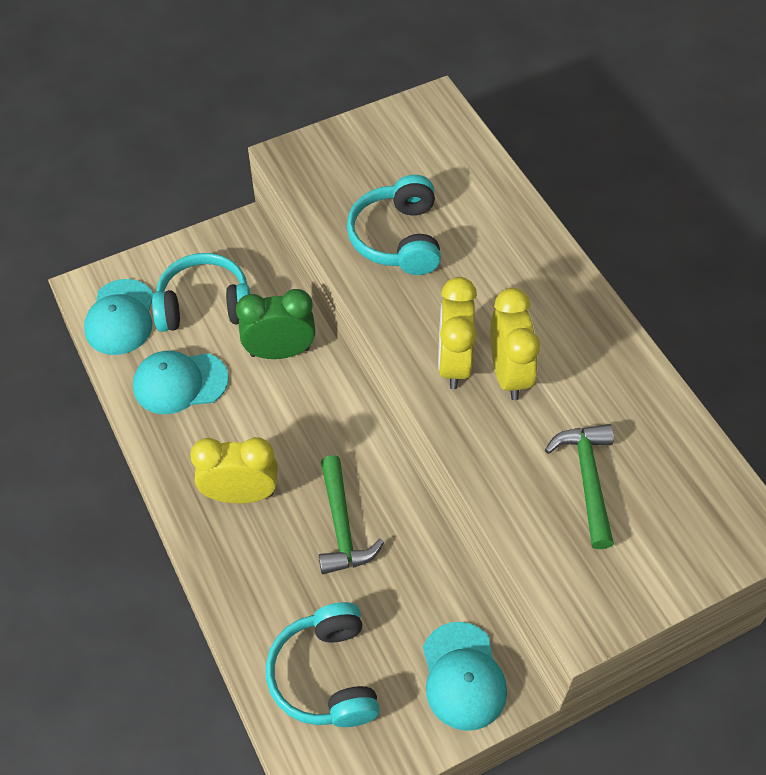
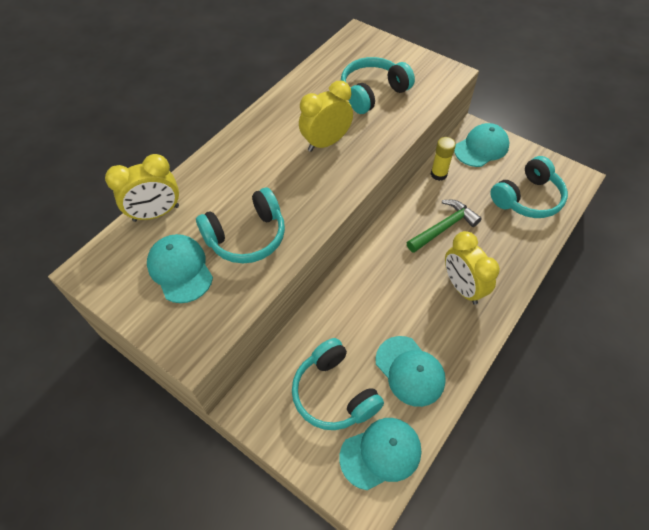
camera: 115 degrees left, 0 degrees up
green clock [236,289,315,359] -> none
yellow clock [438,277,477,389] -> yellow clock moved to [105,154,179,222]
green hammer [545,424,614,549] -> turquoise headphones [341,57,415,114]
none -> turquoise cap [147,234,213,303]
none -> yellow glue stick [431,137,456,181]

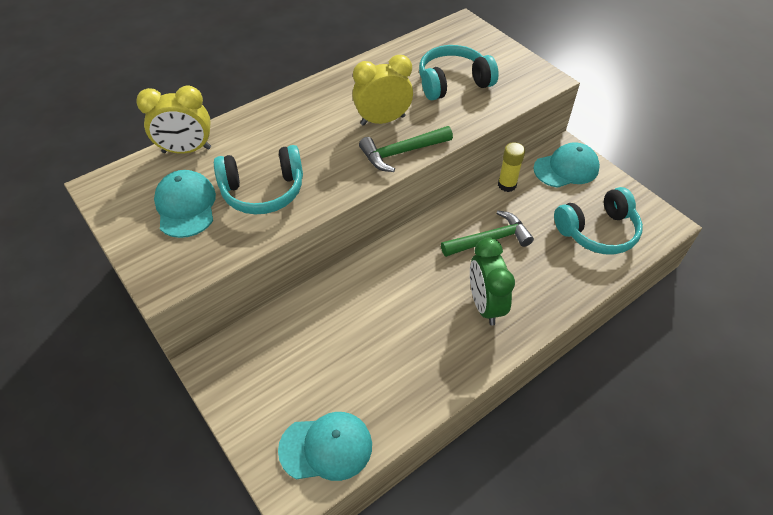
camera: 15 degrees right, 5 degrees down
turquoise headphones [292,338,384,430] -> none
turquoise cap [375,336,446,407] -> none
yellow clock [445,231,500,305] -> green clock [470,237,515,326]
none -> green hammer [359,126,453,172]

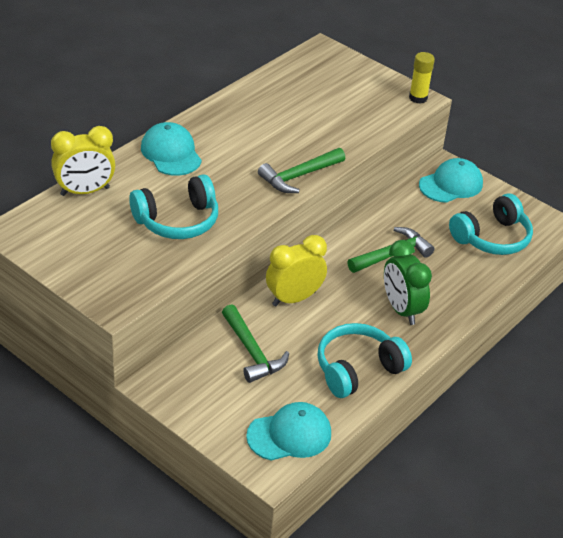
camera: 15 degrees left, 10 degrees down
turquoise cap [154,170,216,238] -> turquoise cap moved to [141,122,202,176]
yellow clock [352,55,413,126] -> yellow clock moved to [266,235,327,306]
turquoise headphones [419,45,499,100] -> turquoise headphones moved to [317,323,412,398]
yellow glue stick [498,142,525,192] -> yellow glue stick moved to [409,52,435,104]
none -> green hammer [222,304,289,383]

